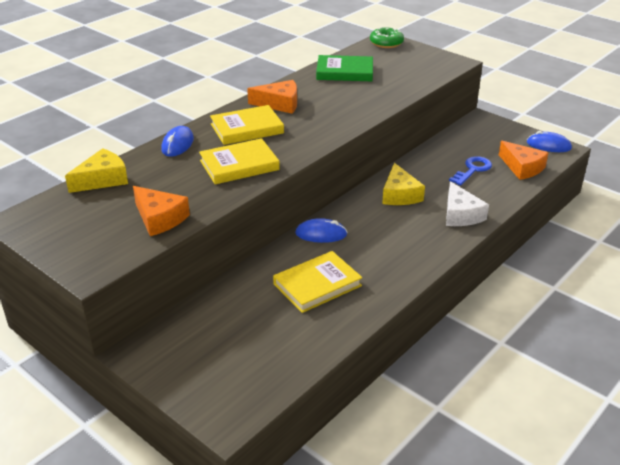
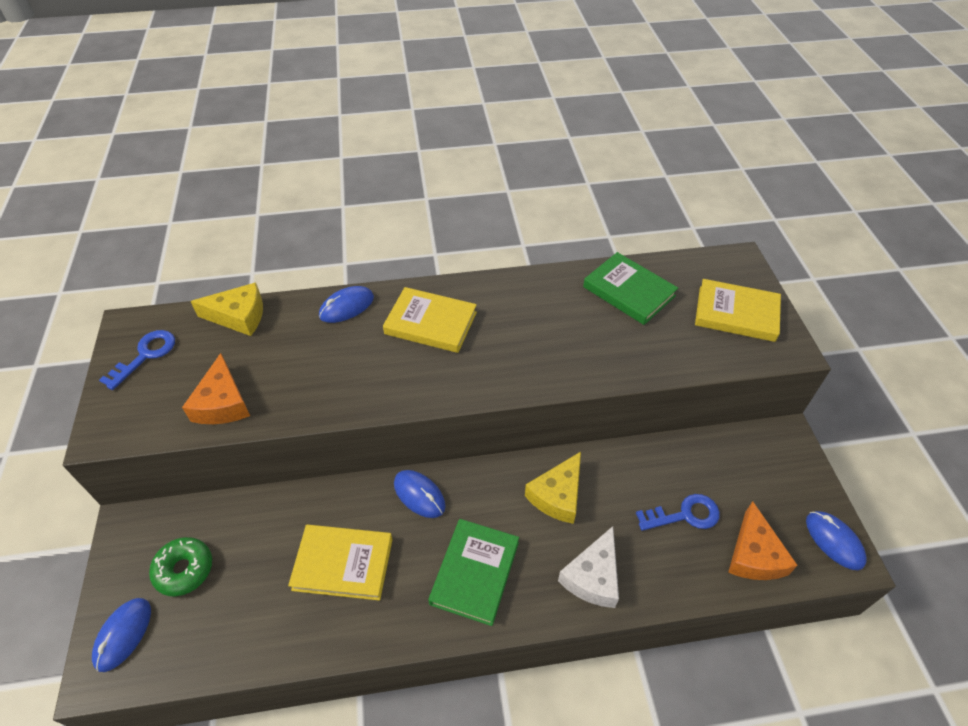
camera: 40 degrees right, 15 degrees up
yellow book [199,138,280,184] -> yellow book moved to [695,279,781,342]
orange cheese [247,80,297,114] -> none
green donut [370,27,404,48] -> green donut moved to [149,537,212,597]
none -> blue mouse [92,598,151,672]
none -> blue key [99,330,175,390]
none -> green book [428,519,519,626]

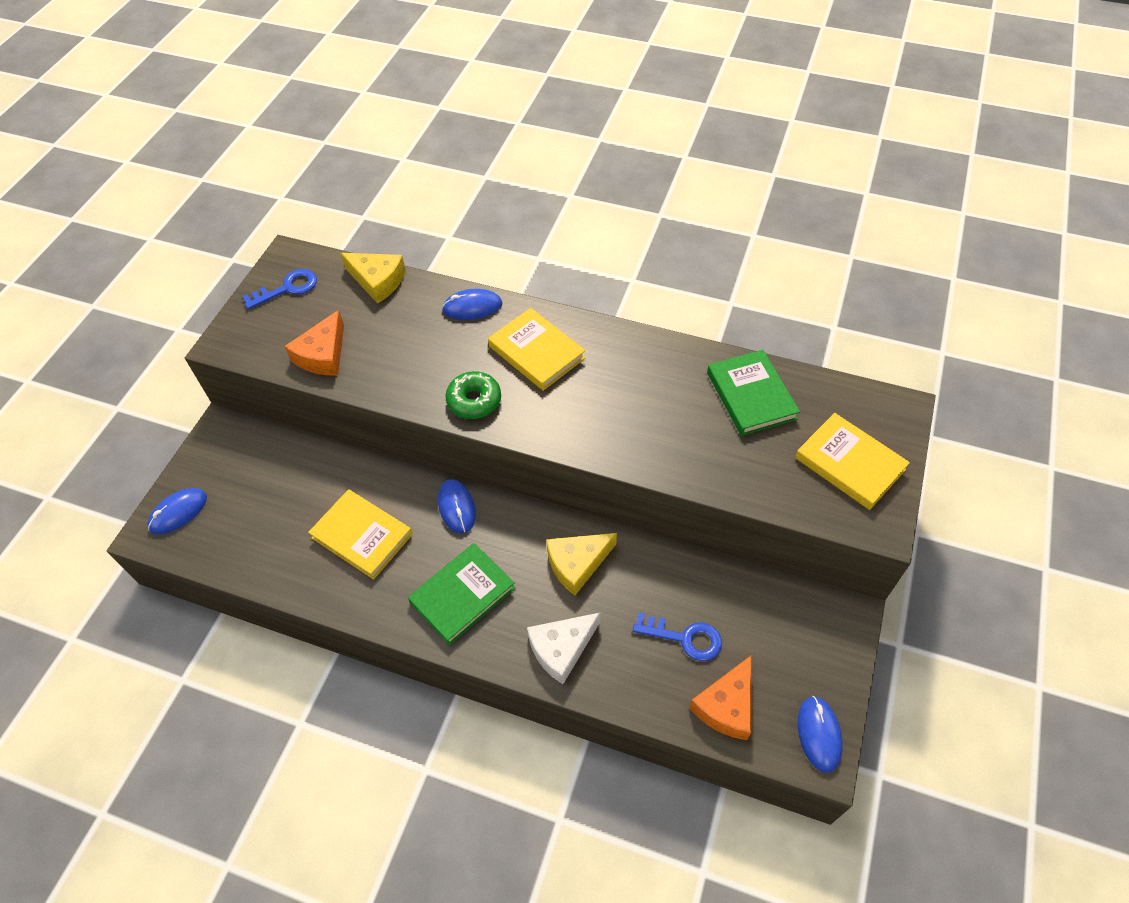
camera: 30 degrees right, 5 degrees up
green donut [149,537,212,597] -> green donut moved to [445,371,501,419]

